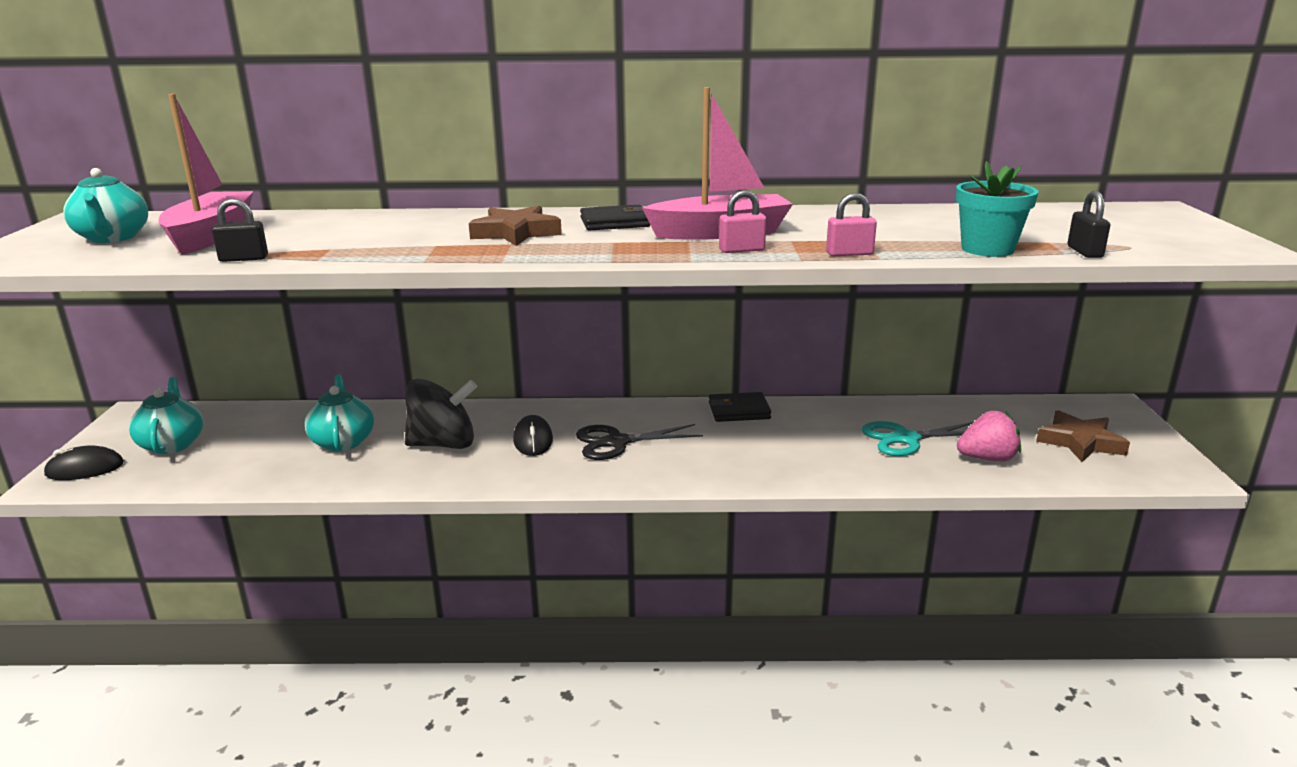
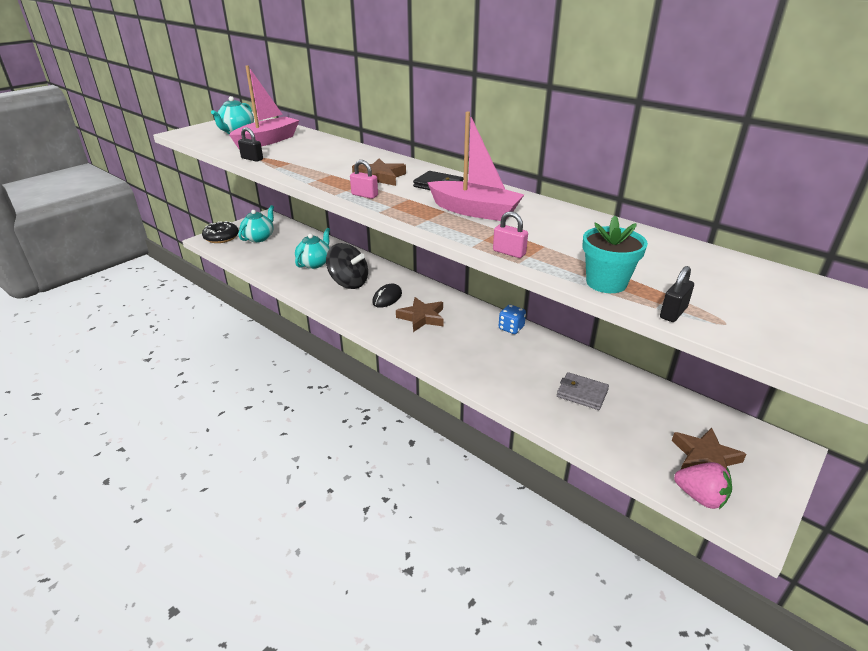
camera: 40 degrees right, 10 degrees up
black mouse [44,445,124,480] -> black donut [202,221,239,243]
black scissors [576,424,703,460] -> brown star [396,297,444,332]
black wallet [709,392,771,422] -> blue dice [499,305,526,334]
pink padlock [719,190,766,253] -> pink padlock moved to [350,160,378,199]
turquoise scissors [862,421,974,456] -> grey wallet [557,372,609,410]
pink strawberry [957,411,1021,462] -> pink strawberry moved to [674,462,732,509]

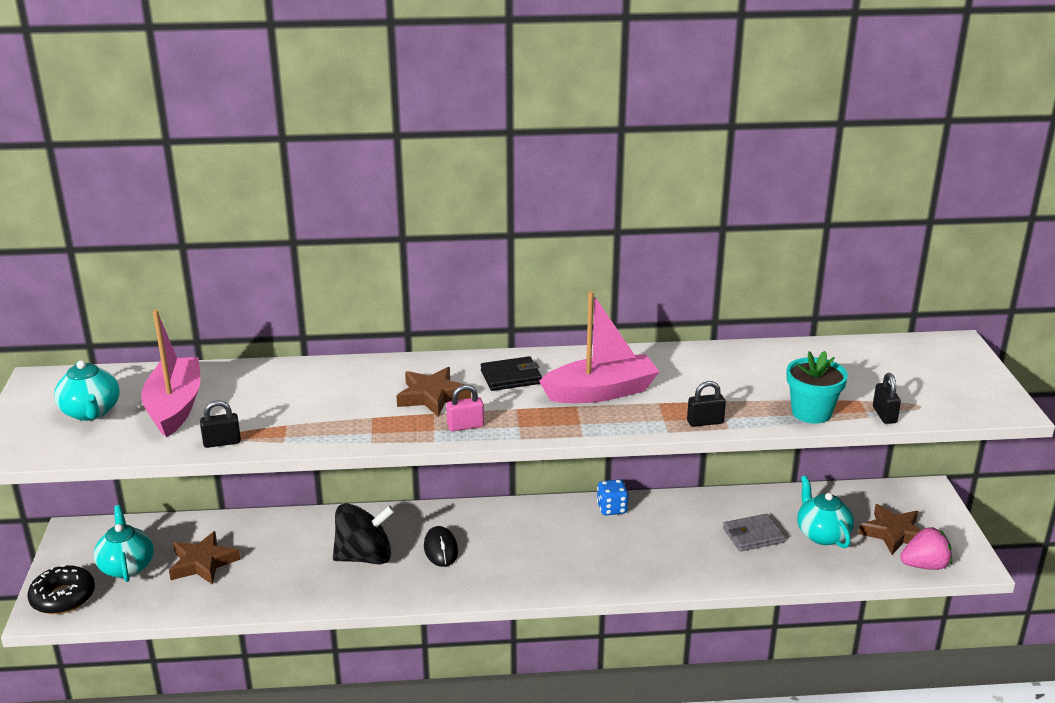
camera: 45 degrees left, 5 degrees down
turquoise teapot [295,228,330,269] -> turquoise teapot moved to [797,476,854,548]
brown star [396,297,444,332] -> brown star moved to [169,531,240,585]
pink padlock [493,211,528,258] -> black padlock [687,381,726,427]

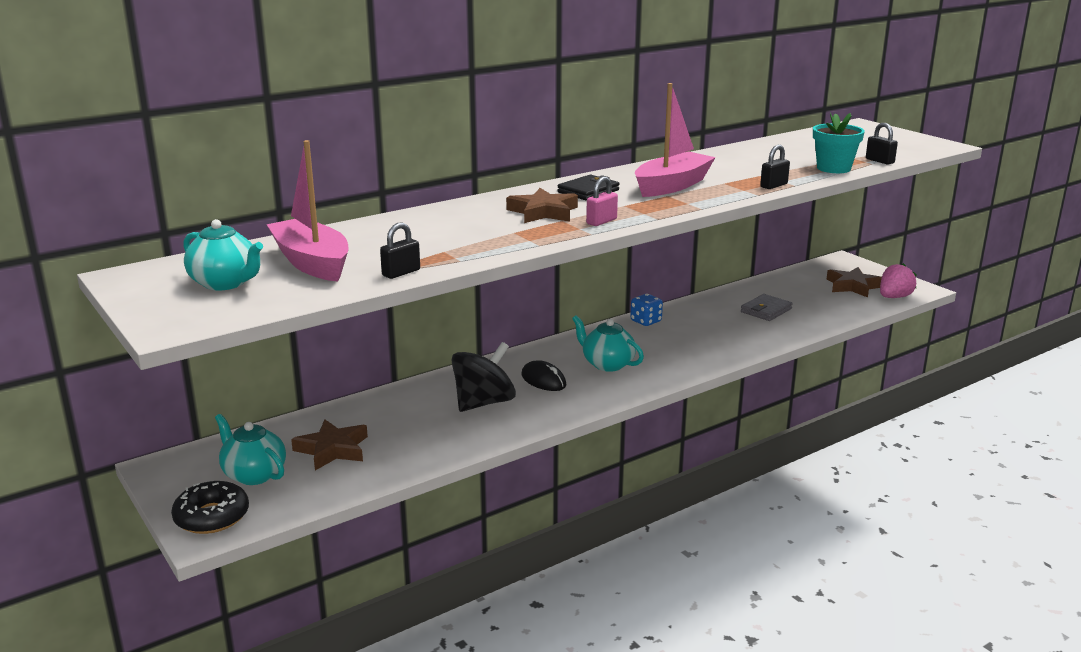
camera: 30 degrees left, 5 degrees down
turquoise teapot [797,476,854,548] -> turquoise teapot moved to [572,315,644,372]

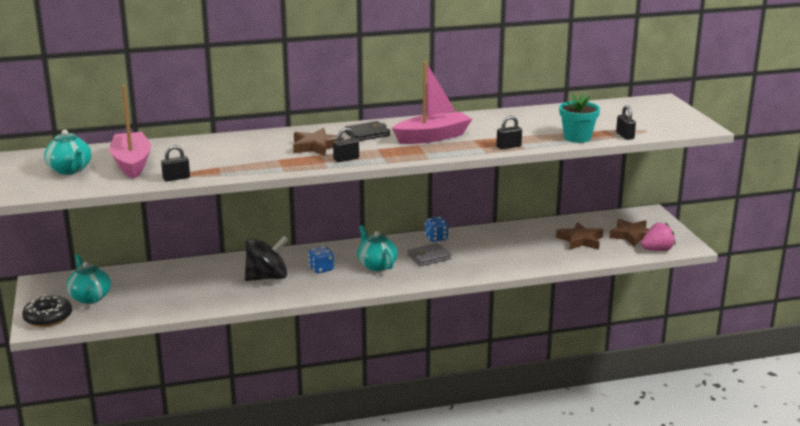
camera: 20 degrees right, 0 degrees up
brown star [291,419,368,470] -> brown star moved to [556,222,603,250]
black mouse [521,360,566,391] -> blue dice [308,246,334,274]
pink padlock [586,177,618,226] -> black padlock [333,127,359,162]
grey wallet [741,294,793,321] -> grey wallet moved to [407,243,452,266]

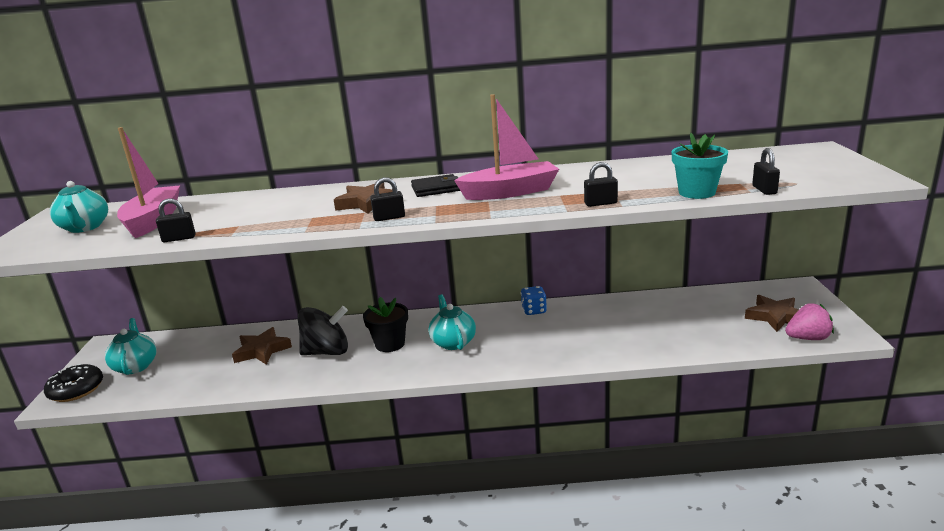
camera: 15 degrees right, 0 degrees up
blue dice [308,246,334,274] -> black flower pot [363,297,408,352]
grey wallet [407,243,452,266] -> none
brown star [556,222,603,250] -> brown star moved to [232,327,292,365]

